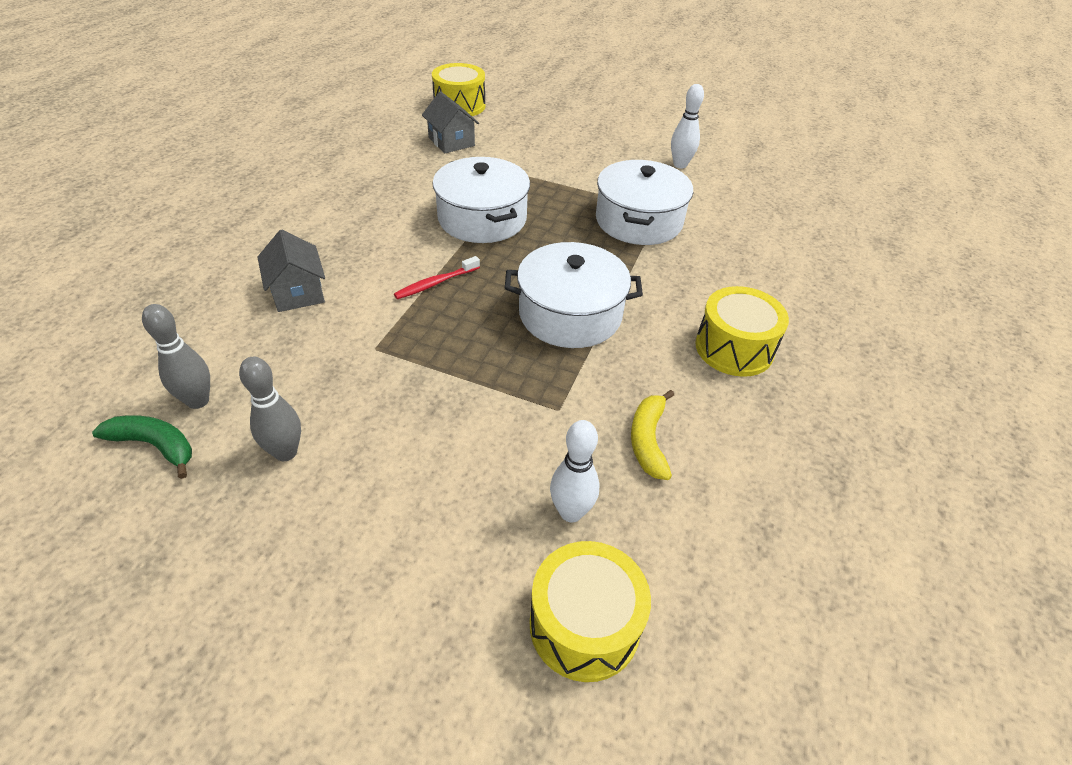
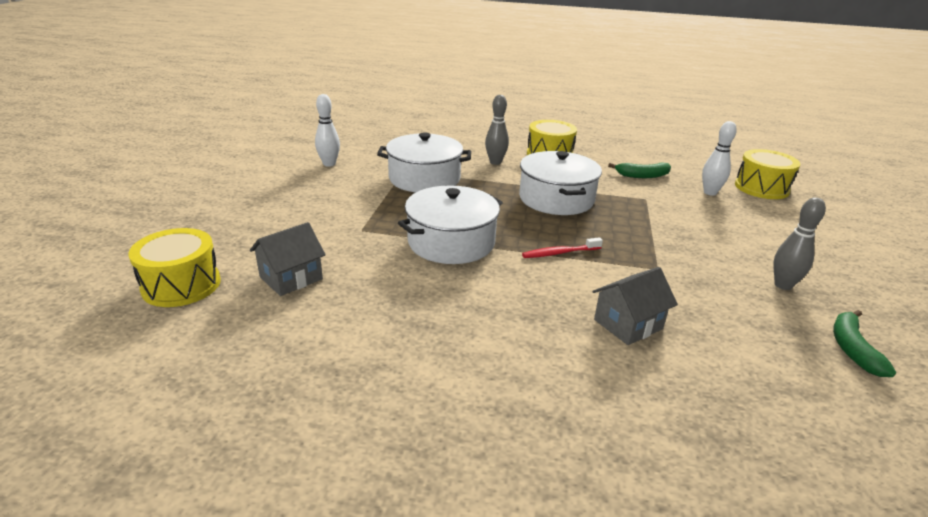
camera: 100 degrees left, 15 degrees down
grey bowling pin [142,304,210,409] -> grey bowling pin moved to [485,95,509,165]
red toothbrush [394,256,480,299] -> red toothbrush turned 120 degrees clockwise [522,237,603,258]
yellow banana [631,390,674,480] -> green banana [608,162,671,178]

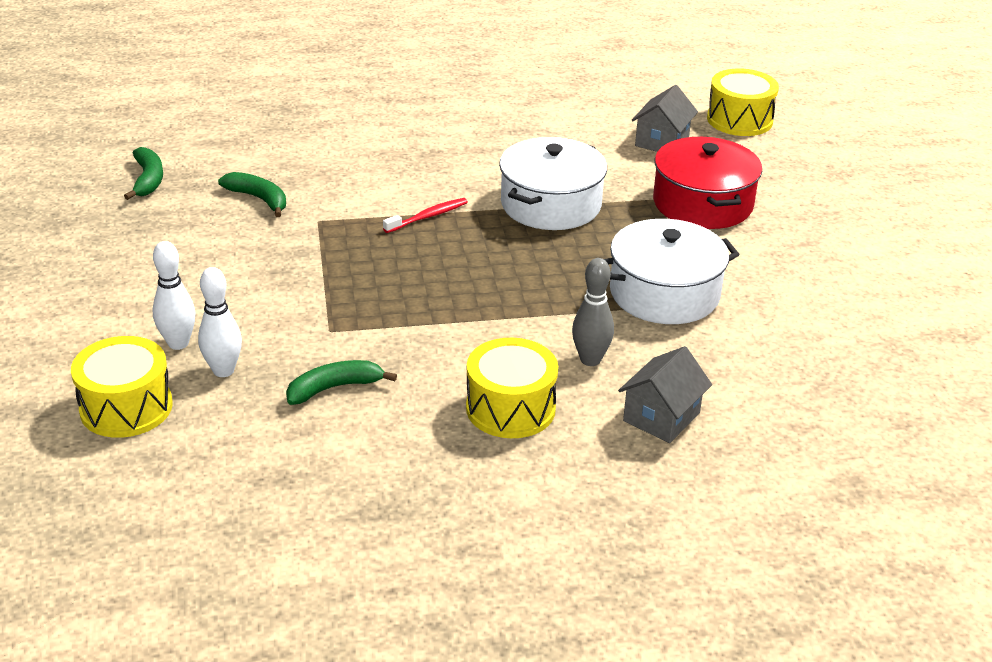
camera: 160 degrees right, 5 degrees up
white bowling pin [315,94,340,167] -> white bowling pin moved to [153,241,196,350]
white pot [519,151,602,215] -> none
grey house [593,267,678,345] -> grey house moved to [618,346,712,443]
grey bowling pin [774,197,826,290] -> none
none -> green banana [218,172,286,217]
none -> red pot [653,137,762,229]

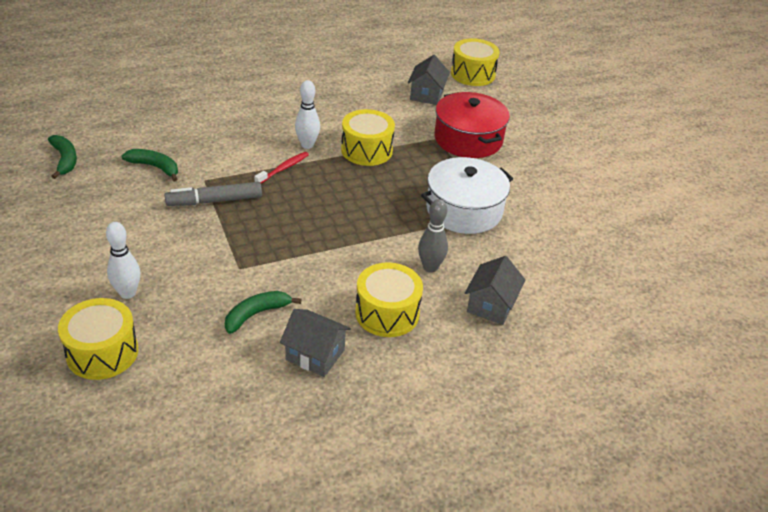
camera: 15 degrees left, 5 degrees up
white bowling pin [198,267,242,377] -> white bowling pin moved to [295,80,320,149]
white pot [499,137,607,230] -> yellow drum [341,109,395,166]
none -> grey marker [164,182,262,206]
none -> grey house [280,309,351,377]

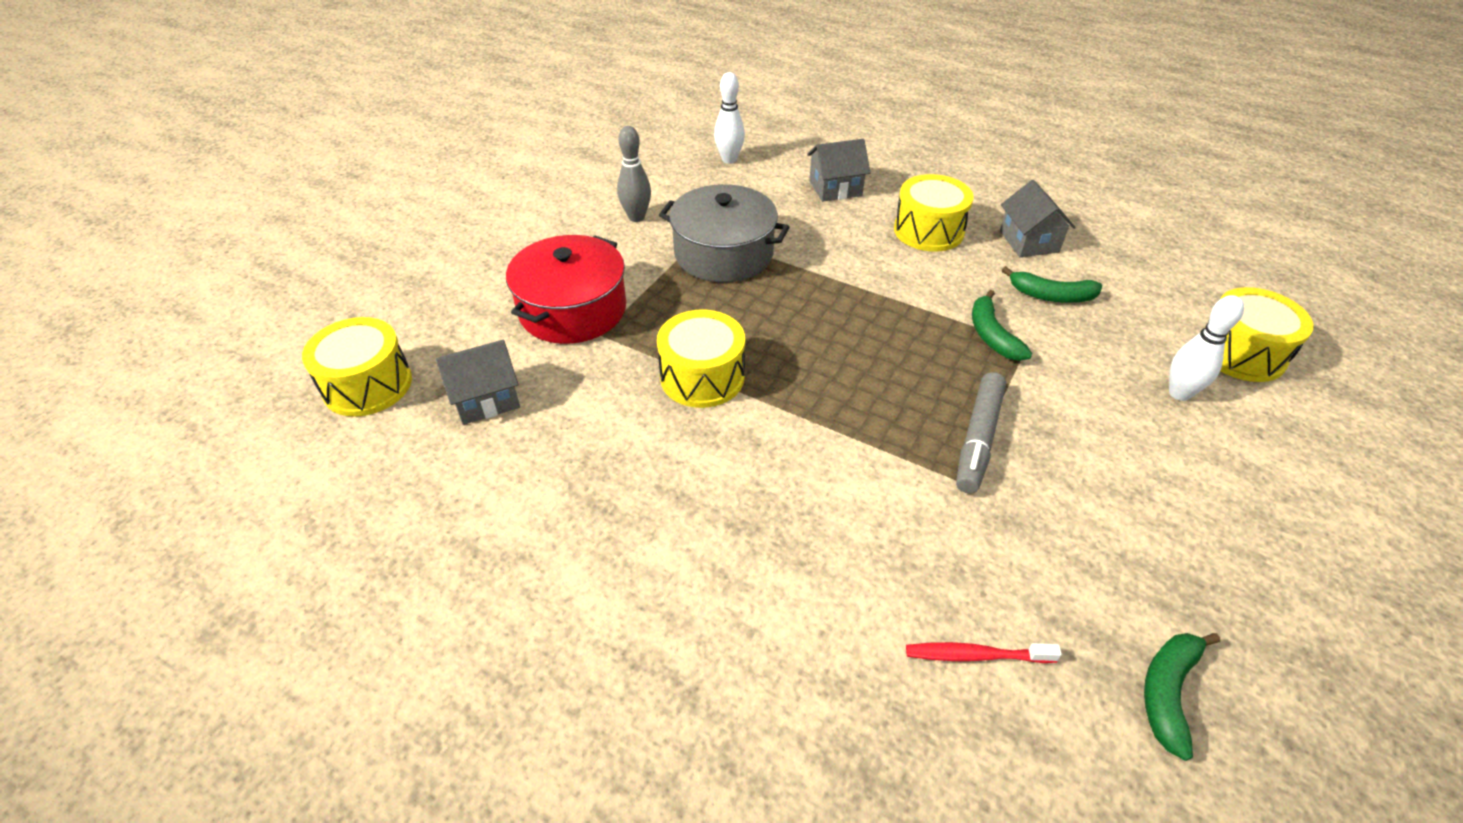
camera: 125 degrees left, 5 degrees up
green banana [122,149,178,181] -> green banana moved to [972,290,1032,361]
grey marker [164,182,262,206] -> grey marker turned 75 degrees clockwise [956,372,1006,494]
red toothbrush [254,152,309,183] -> red toothbrush moved to [906,642,1062,663]
white bowling pin [295,80,320,149] -> white bowling pin moved to [714,72,745,164]
grey bowling pin [418,199,448,273] -> grey bowling pin moved to [617,126,651,222]
white pot [421,157,513,234] -> grey pot [659,184,789,283]

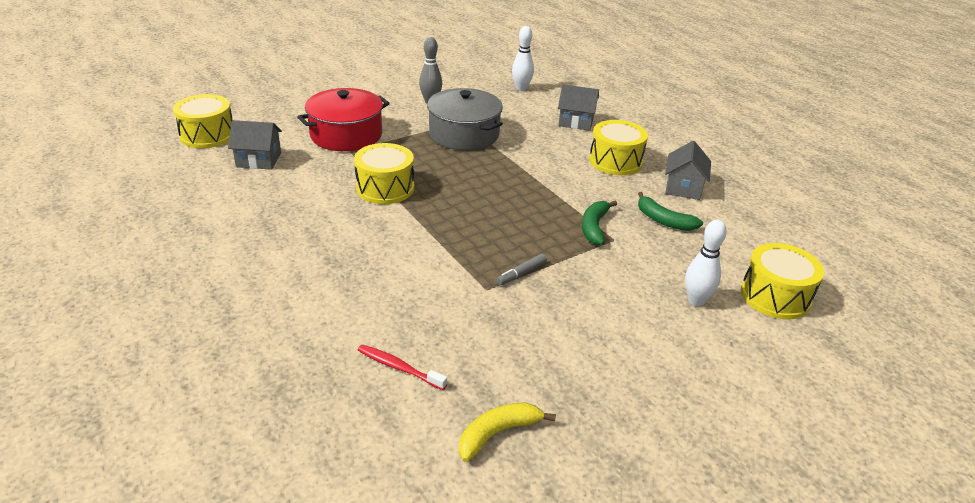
camera: 25 degrees right, 10 degrees down
grey marker [956,372,1006,494] -> grey marker [496,254,547,285], size x0.56
green banana [1144,633,1220,761] -> yellow banana [459,402,556,462]

